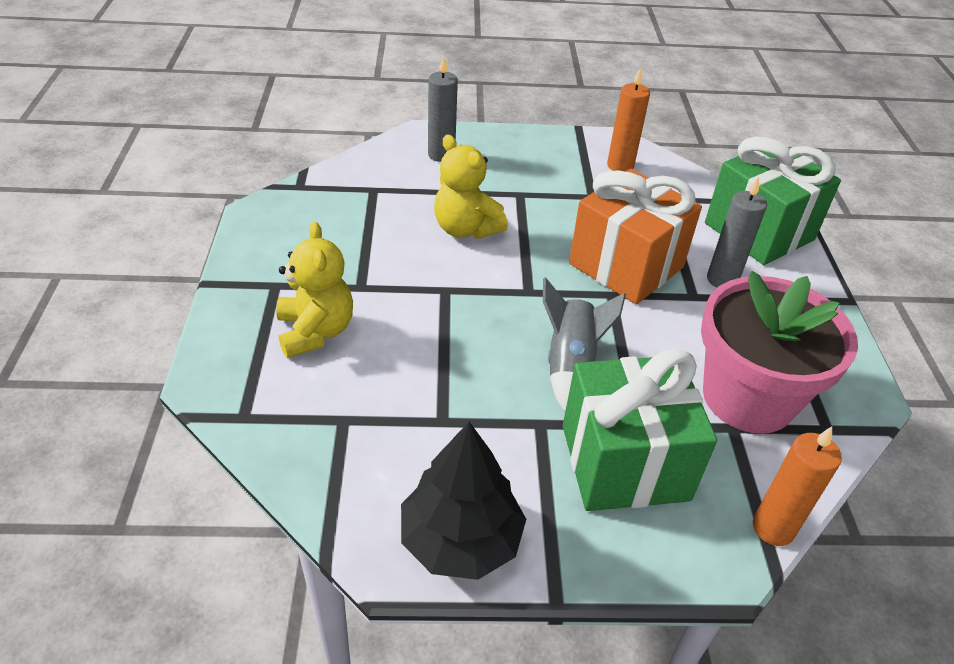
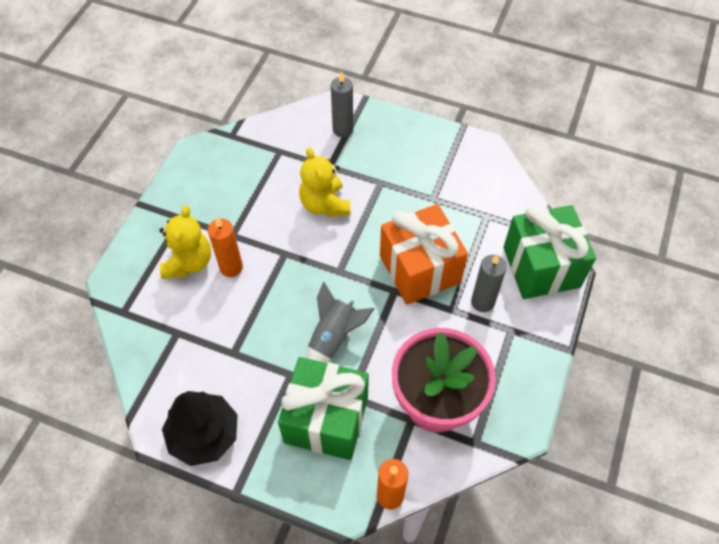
camera: 25 degrees right, 15 degrees up
orange candle [607,68,650,172] -> orange candle moved to [208,217,243,277]

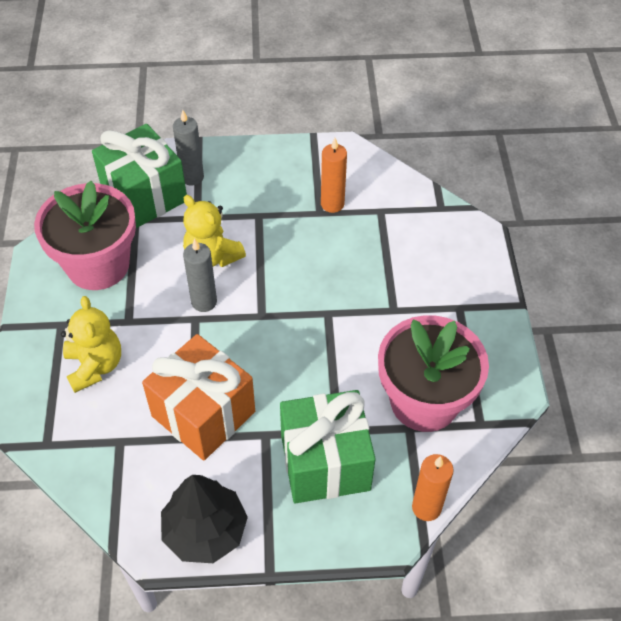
camera: 25 degrees left, 5 degrees down
orange candle [208,217,243,277] -> orange candle moved to [321,138,347,213]
grey rocket [306,281,374,363] -> none
orange gift [380,204,468,305] -> orange gift moved to [142,334,255,460]
grey candle [471,254,507,312] -> grey candle moved to [183,239,217,312]
green gift [503,205,596,299] -> green gift moved to [92,124,187,228]
none -> pink flower pot [34,181,136,290]

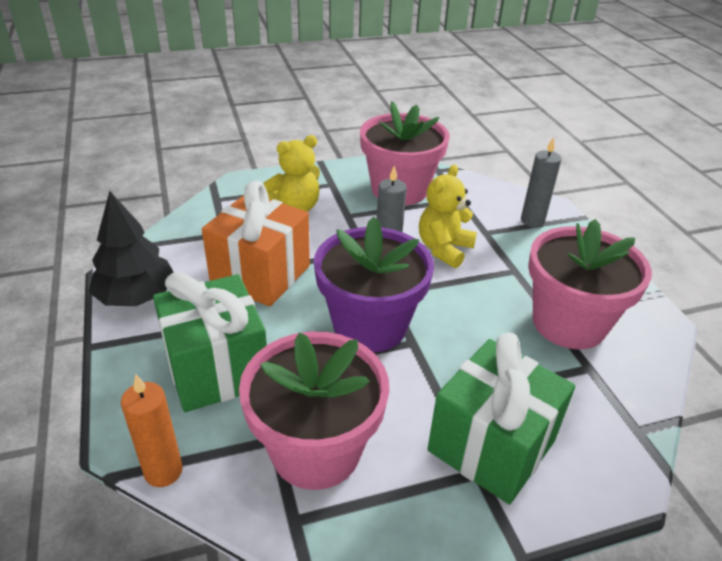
camera: 75 degrees right, 15 degrees down
green gift [92,124,187,228] -> green gift moved to [428,333,575,504]
orange candle [321,138,347,213] -> pink flower pot [528,219,652,349]
none -> purple flower pot [314,216,434,353]

